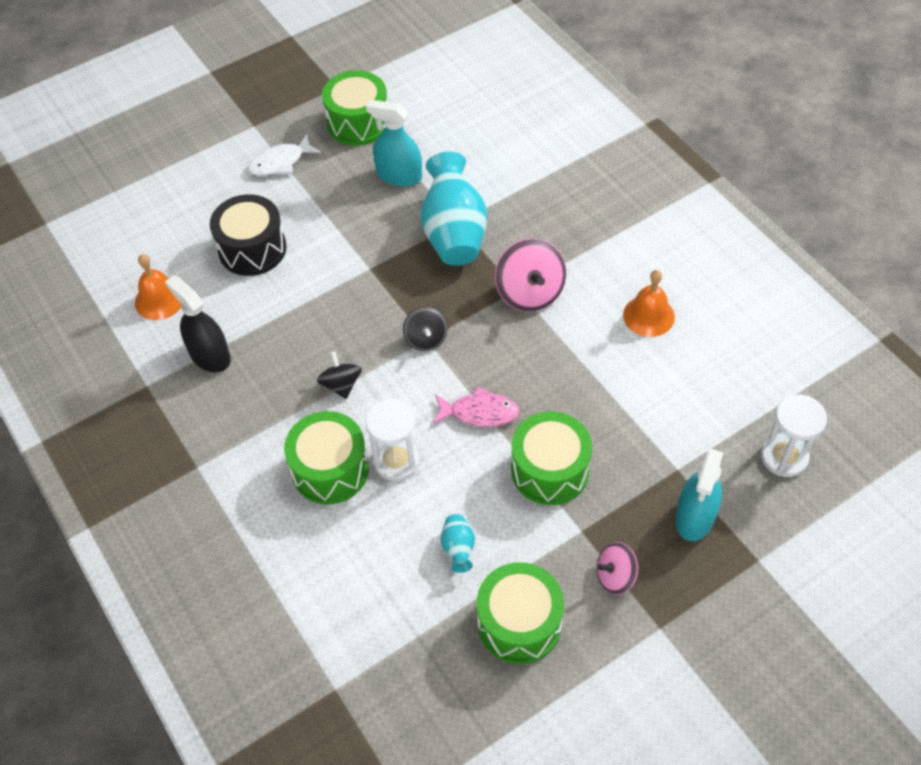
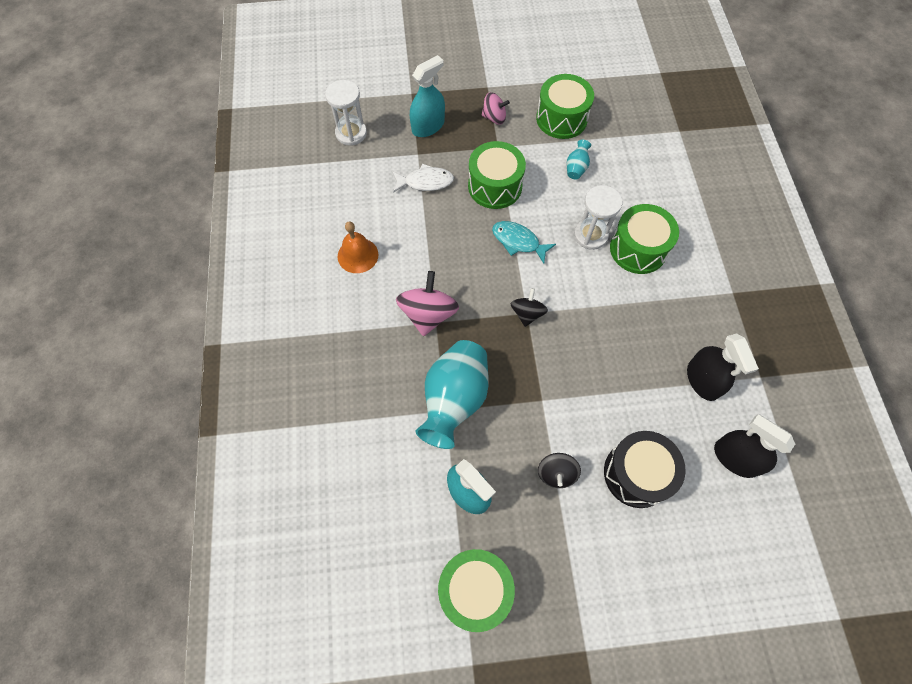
camera: 155 degrees left, 10 degrees up
orange bell [135,254,181,320] -> black spray bottle [714,414,795,478]
white fish [248,134,321,176] -> white fish moved to [392,164,454,193]
black spinning top [317,352,362,399] -> black spinning top moved to [538,453,581,488]
pink fish [433,387,519,427] -> turquoise fish [492,221,556,264]

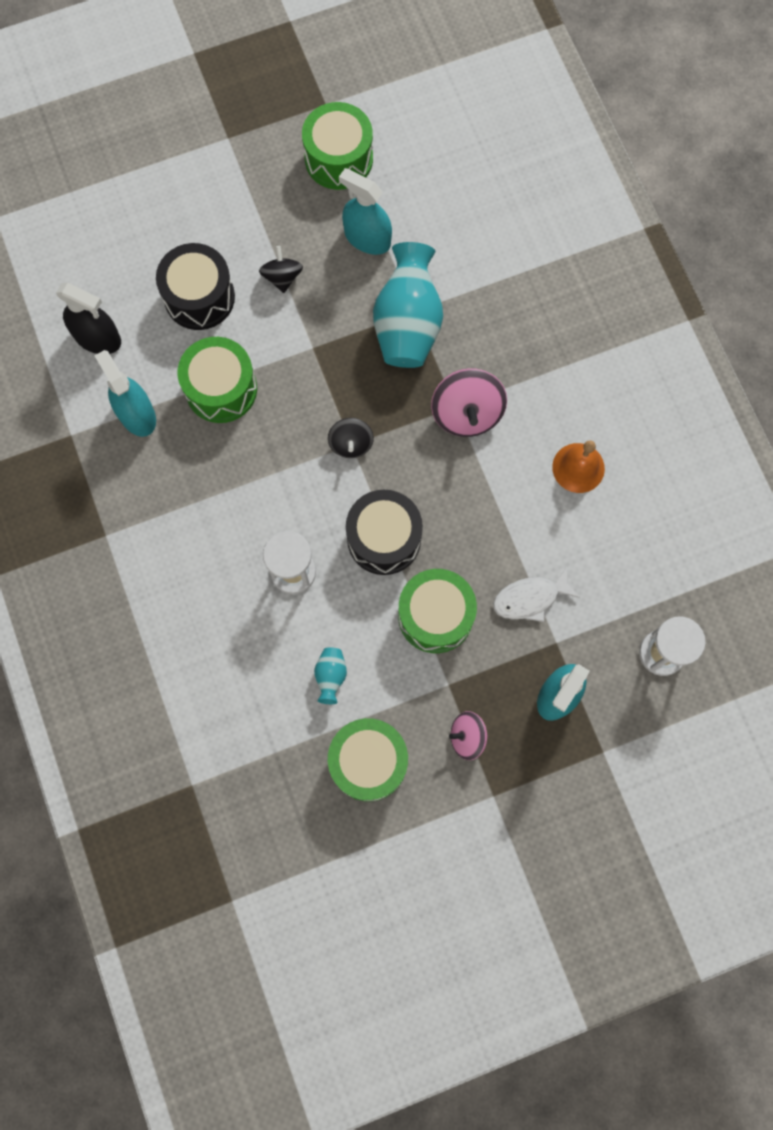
camera: 165 degrees right, 10 degrees up
turquoise fish [492,221,556,264] -> black drum [346,490,423,575]
green drum [610,204,679,274] -> green drum moved to [178,337,257,423]
black spray bottle [687,333,759,401] -> turquoise spray bottle [94,350,156,437]

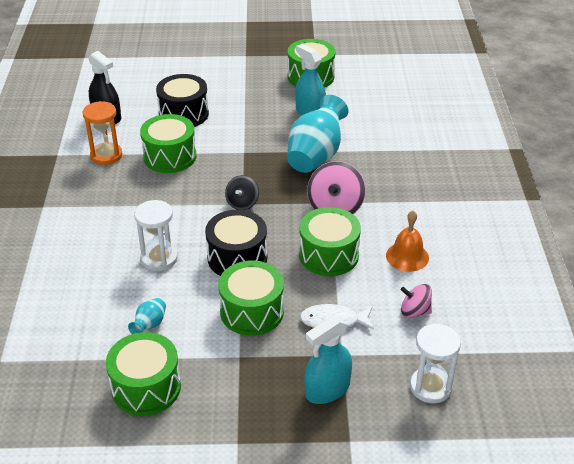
camera: 20 degrees right, 35 degrees down
turquoise spray bottle [94,350,156,437] -> orange hourglass [83,101,123,165]
black spinning top [259,246,303,293] -> none
pink spinning top [449,711,488,760] -> pink spinning top moved to [401,284,432,317]
none -> green drum [299,207,361,276]

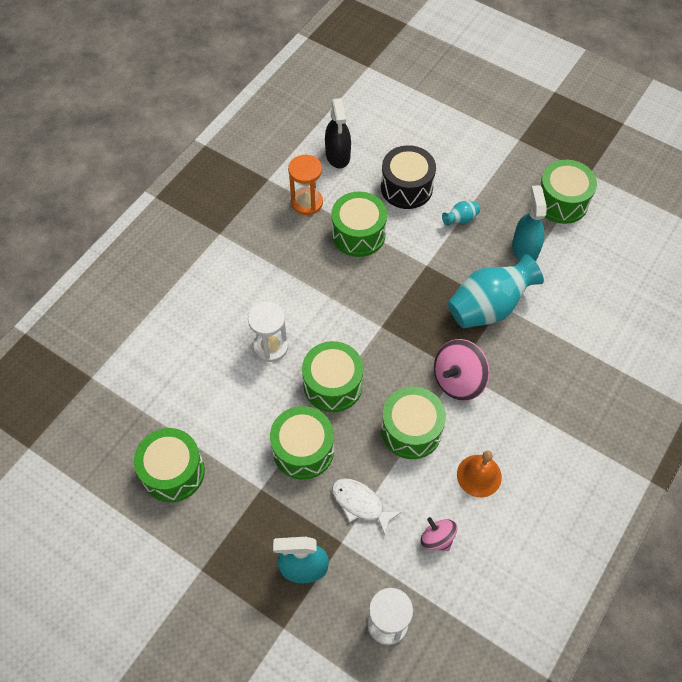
camera: 35 degrees right, 20 degrees up
turquoise vase [128,298,166,334] -> turquoise vase moved to [442,201,480,226]
black drum [205,210,267,276] -> green drum [302,341,363,412]
black spinning top [225,175,259,210] -> none

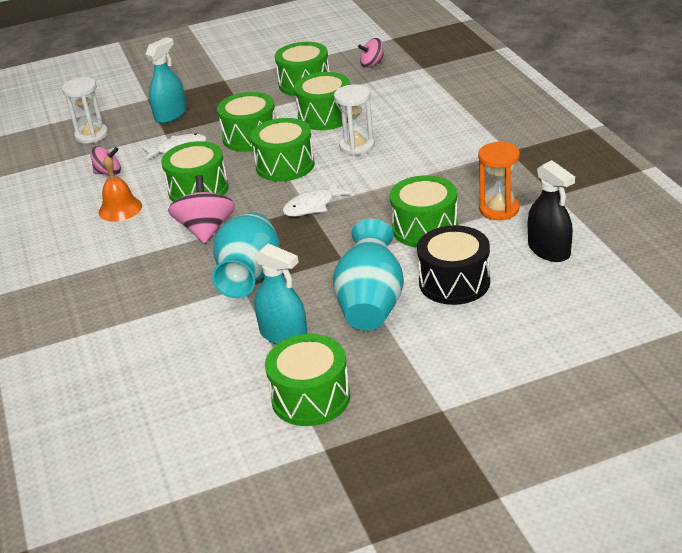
camera: 130 degrees right, 25 degrees down
black spray bottle [325,98,351,168] -> black spray bottle turned 150 degrees counterclockwise [528,160,575,262]
turquoise vase [442,201,480,226] -> turquoise vase [333,219,404,330], size x2.29
none -> white fish [283,182,351,217]
none -> green drum [294,72,350,130]
none -> pink spinning top [358,38,385,68]

